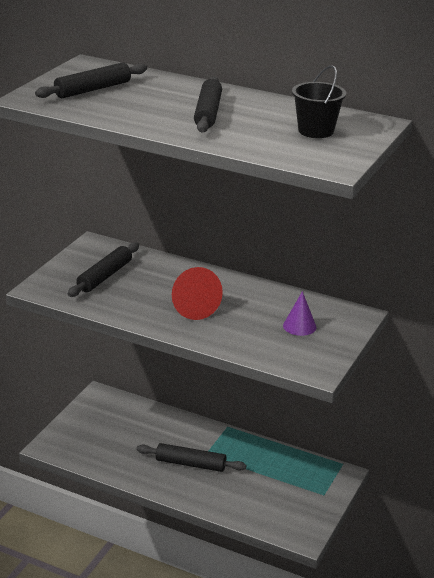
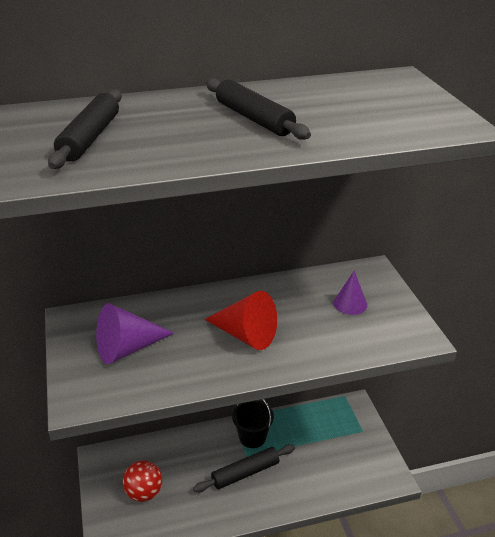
camera: 40 degrees left, 5 degrees up
black rolling pin [68,242,139,297] -> purple cone [96,303,174,364]
black bucket [292,65,346,138] -> black bucket moved to [232,399,274,448]
none -> red ball [123,461,162,502]

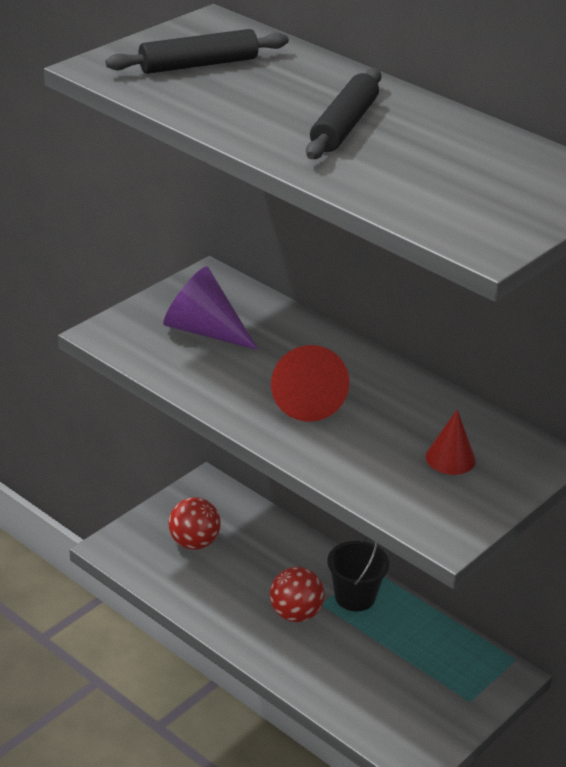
camera: 55 degrees right, 0 degrees up
black rolling pin [193,444,295,492] -> red ball [270,567,325,622]
purple cone [334,271,367,315] -> red cone [425,409,476,475]

